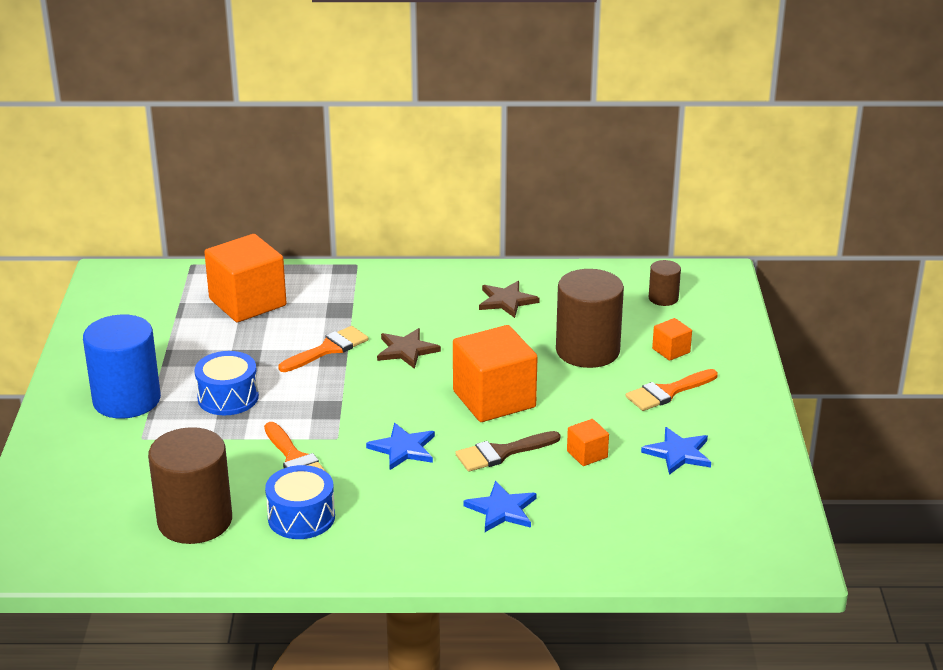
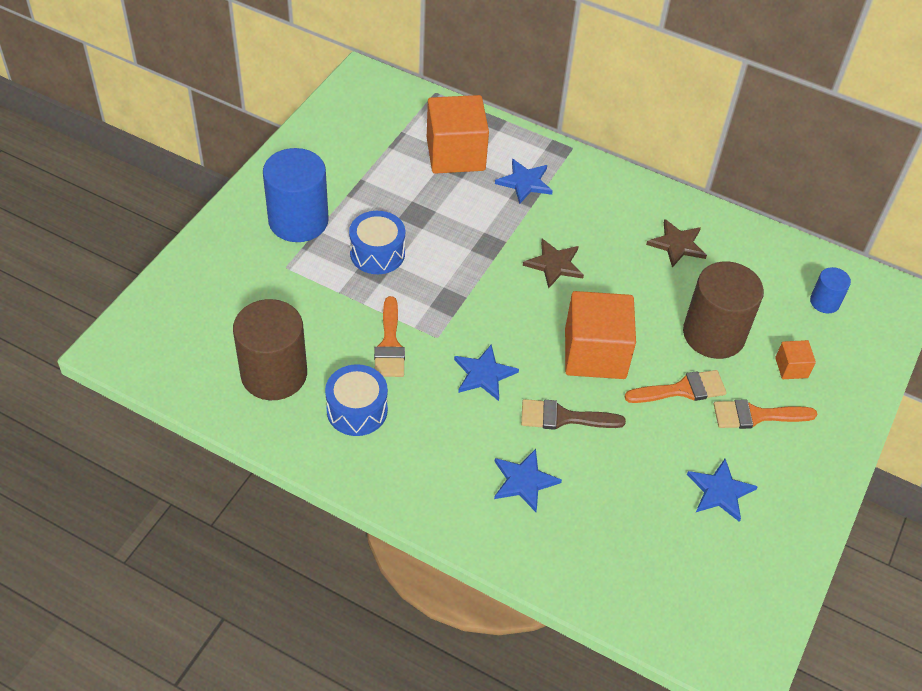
camera: 25 degrees right, 20 degrees up
orange brush [278,326,369,372] -> orange brush moved to [625,370,727,403]
orange cube [567,419,609,466] -> none
brown cylinder [649,260,681,306] -> blue cylinder [810,267,851,313]
none -> blue star [495,159,553,204]

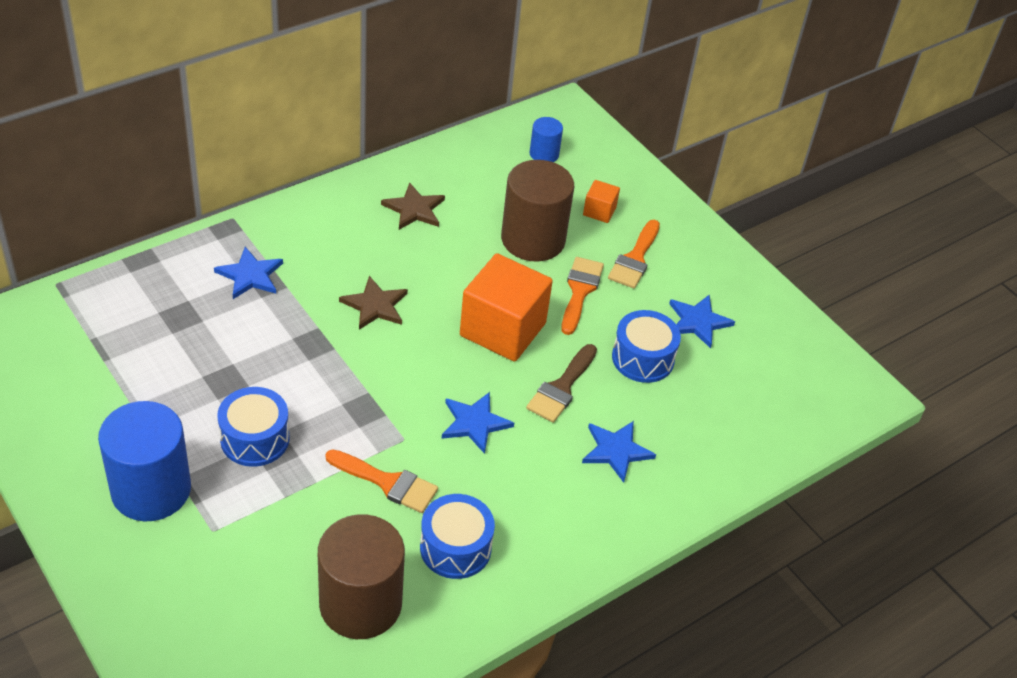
camera: 65 degrees left, 5 degrees down
orange cube [427,95,489,174] -> none
none -> blue drum [612,310,681,383]

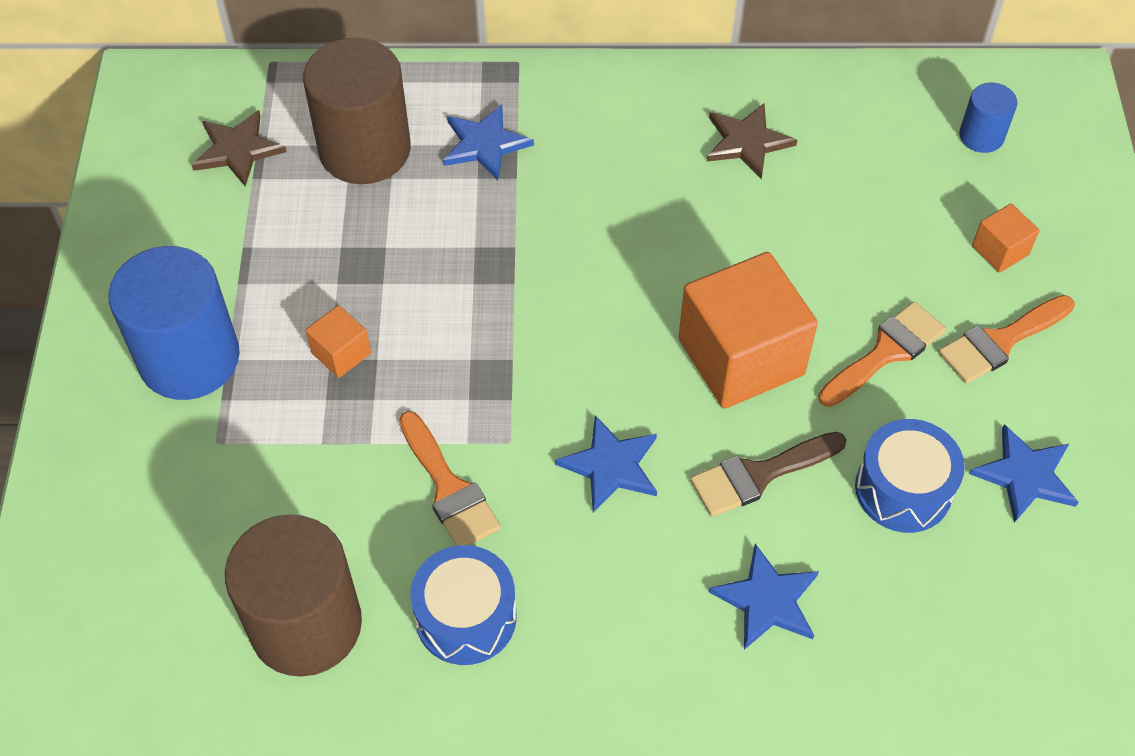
camera: 40 degrees right, 10 degrees up
blue drum [217,387,289,467] -> orange cube [306,305,371,378]
brown star [339,276,408,330] -> brown star moved to [192,110,287,187]
brown cylinder [501,160,574,262] -> brown cylinder moved to [303,38,411,184]

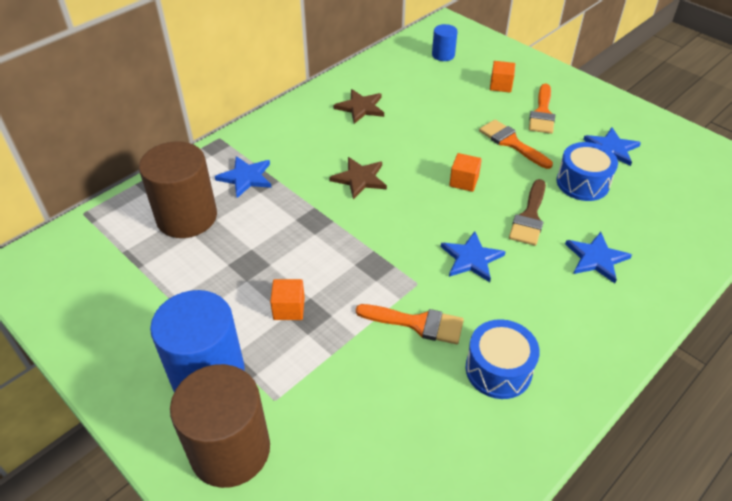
camera: 45 degrees left, 10 degrees down
brown star [192,110,287,187] -> brown star moved to [329,157,387,199]
brown cylinder [225,514,362,677] -> brown cylinder moved to [170,364,270,488]
orange cube [679,252,818,409] -> orange cube [449,153,482,192], size x0.46
orange brush [818,301,946,407] -> orange brush turned 45 degrees counterclockwise [479,119,553,169]

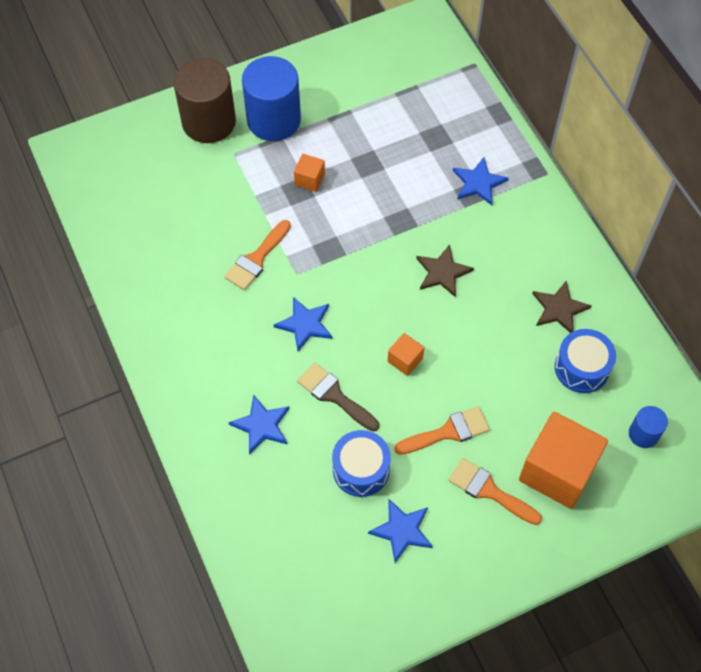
camera: 110 degrees right, 15 degrees up
brown cylinder [139,141,217,238] -> none
blue drum [465,319,540,399] -> blue drum moved to [555,329,616,393]
orange cube [490,61,515,92] -> orange cube [519,412,608,509], size x2.20

